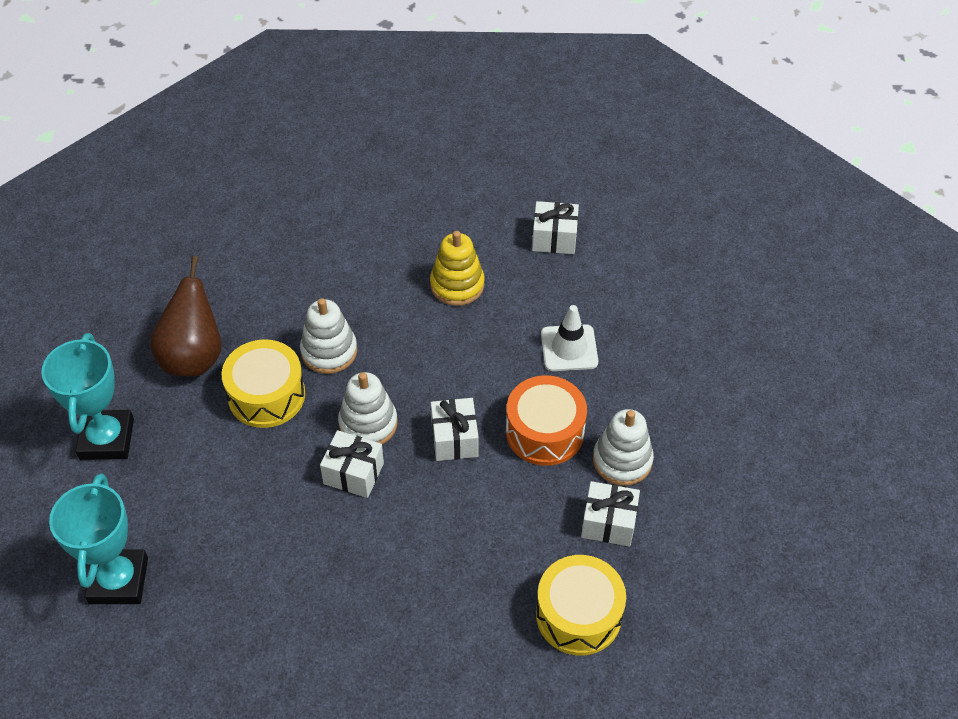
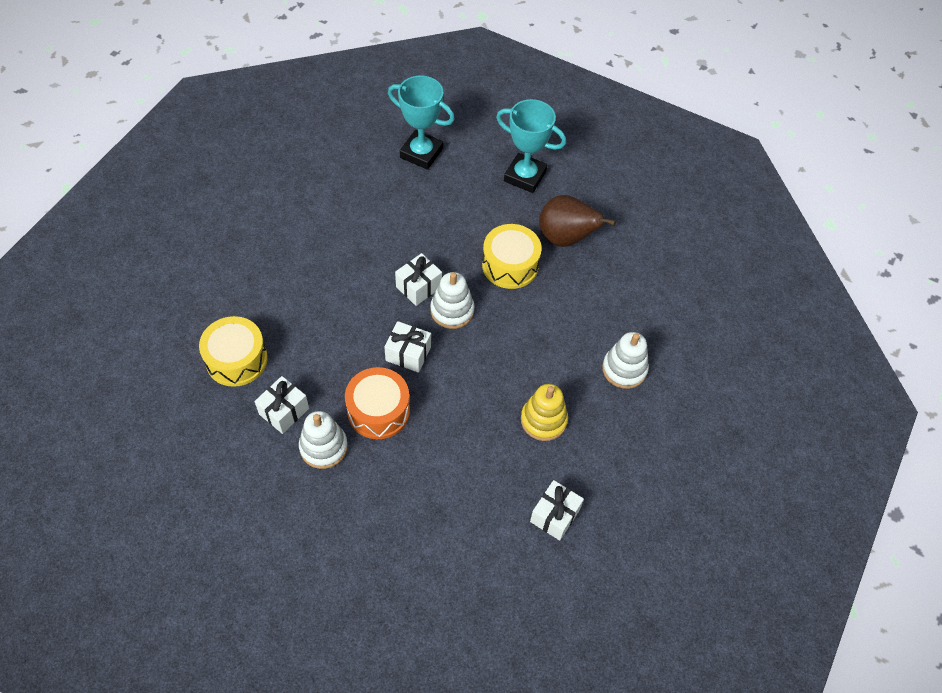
camera: 115 degrees right, 5 degrees up
white stacking toy [300,298,357,374] -> white stacking toy moved to [602,332,649,389]
white traffic cone [541,305,598,371] -> none

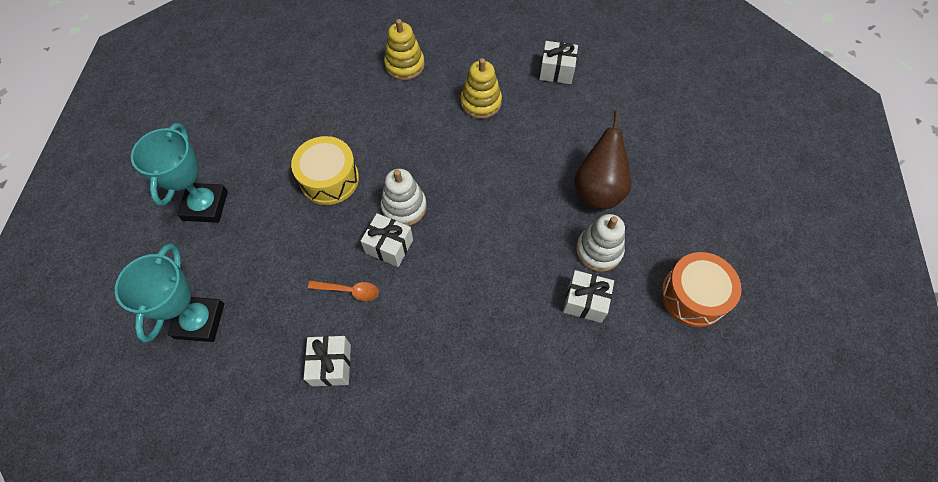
camera: 110 degrees left, 5 degrees up
yellow drum [199,316,268,387] -> none
orange drum [345,367,410,439] -> orange drum moved to [661,252,742,327]
white gift [384,321,431,373] -> white gift moved to [304,336,351,386]
brown pear [539,195,616,247] -> brown pear moved to [574,110,632,209]
white stacking toy [602,332,649,389] -> yellow stacking toy [384,19,425,80]
none -> orange spoon [308,280,379,301]

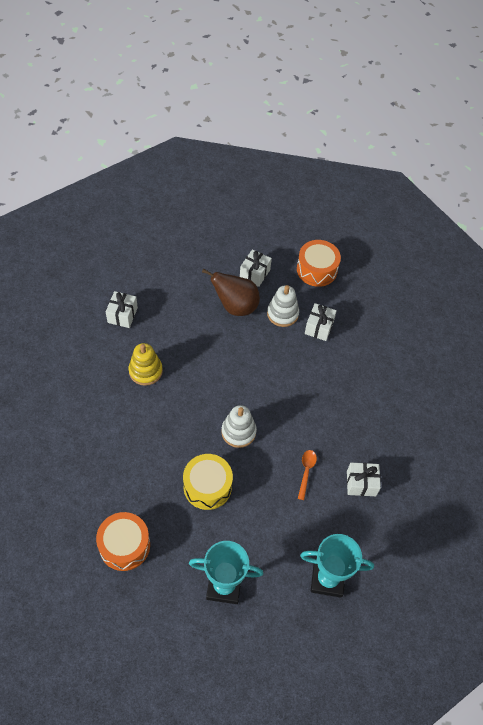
camera: 90 degrees left, 5 degrees down
white gift [361,213,413,267] -> white gift moved to [240,249,272,287]
yellow stacking toy [384,19,425,80] -> none
none -> orange drum [96,512,150,571]

